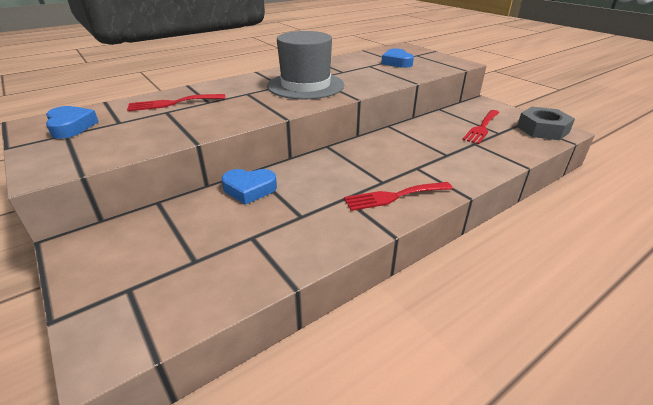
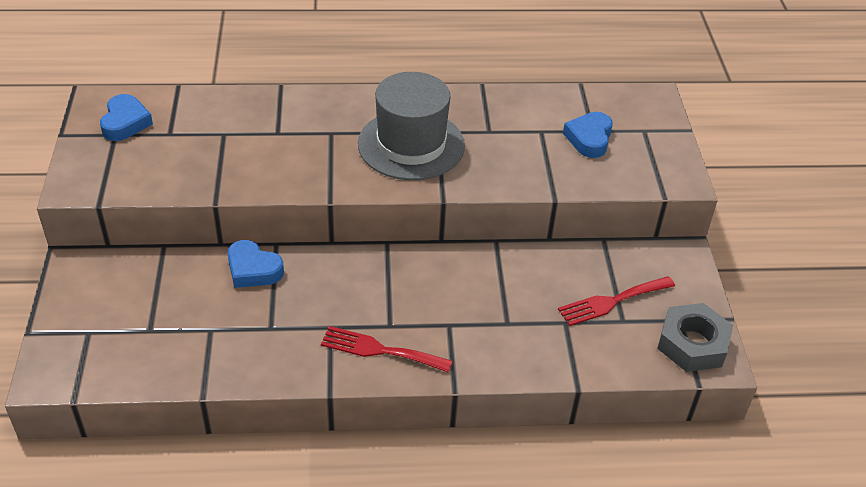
camera: 30 degrees right, 10 degrees up
red fork [127,94,226,111] -> none

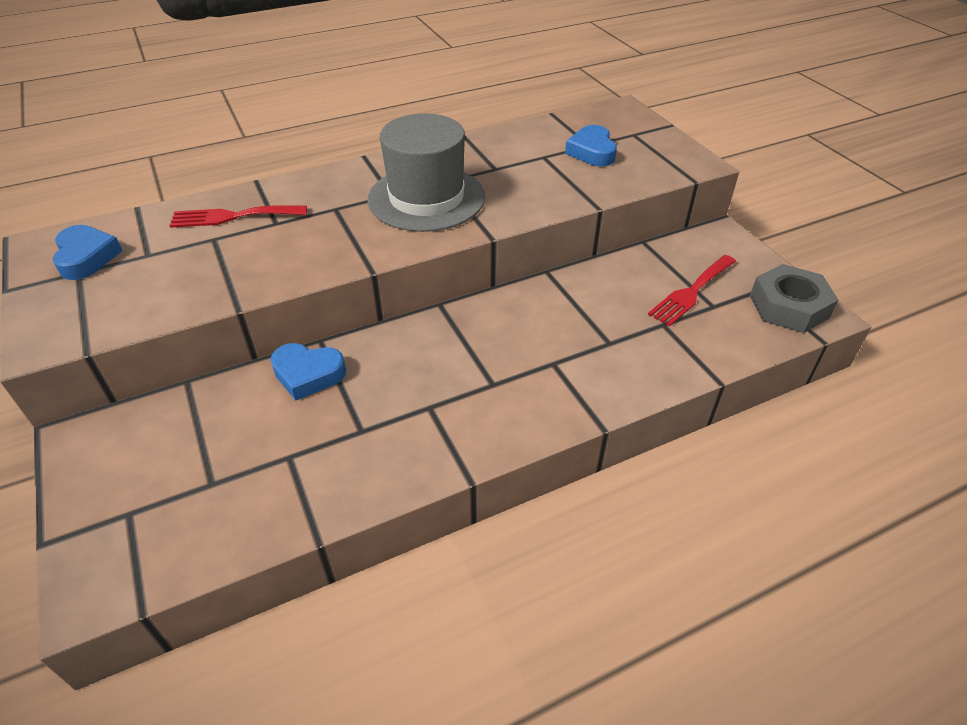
camera: 20 degrees left, 0 degrees up
red fork [321,326,452,373] -> red fork moved to [169,205,307,228]

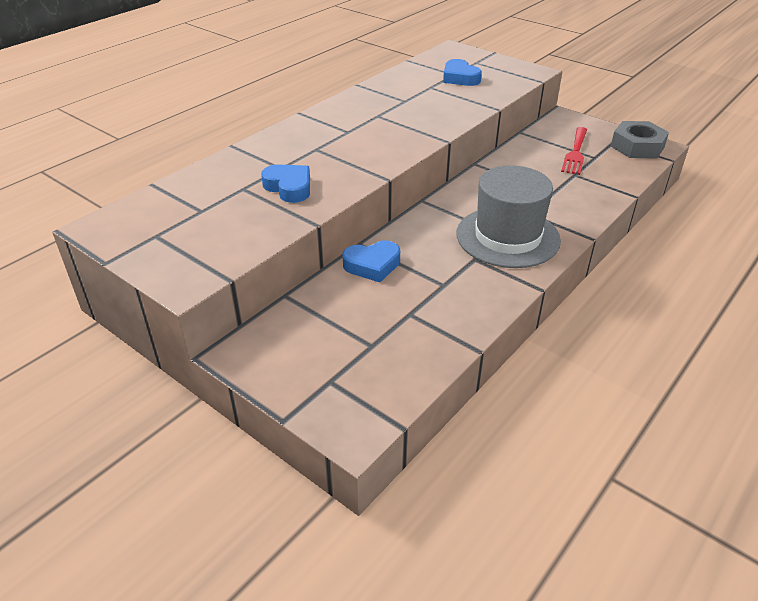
camera: 25 degrees left, 5 degrees down
blue heart [53,225,122,280] -> blue heart moved to [261,165,310,203]
red fork [169,205,307,228] -> none
grey hat [367,114,485,232] -> grey hat moved to [457,165,561,268]

